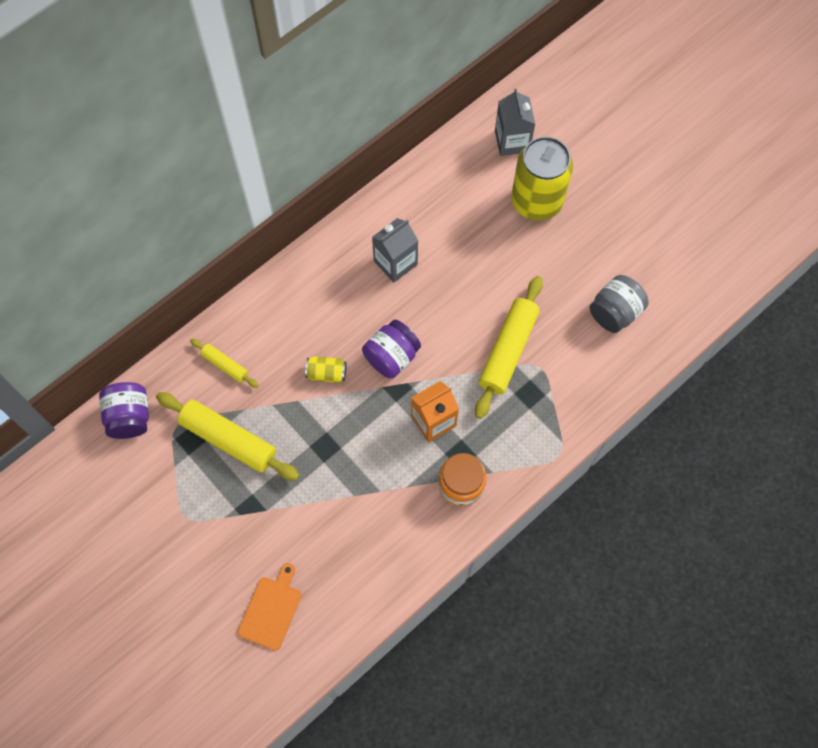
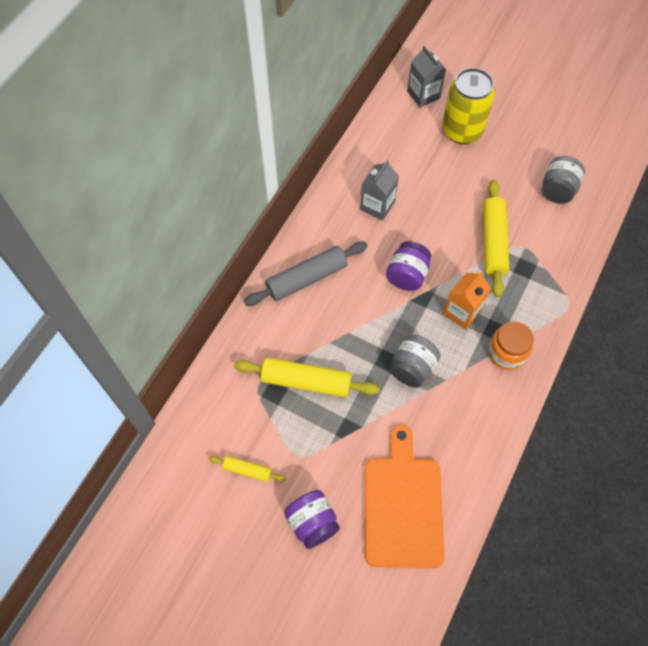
camera: 20 degrees left, 5 degrees down
purple jar [99,382,149,439] -> purple jar moved to [284,490,340,549]
yellow rolling pin [190,339,259,388] -> yellow rolling pin moved to [209,456,286,482]
orange cutting board [238,563,302,651] -> orange cutting board [365,424,444,568], size x1.89
yellow can [305,356,347,383] -> none
none -> grey rolling pin [244,242,367,306]
none -> grey jar [389,335,440,388]

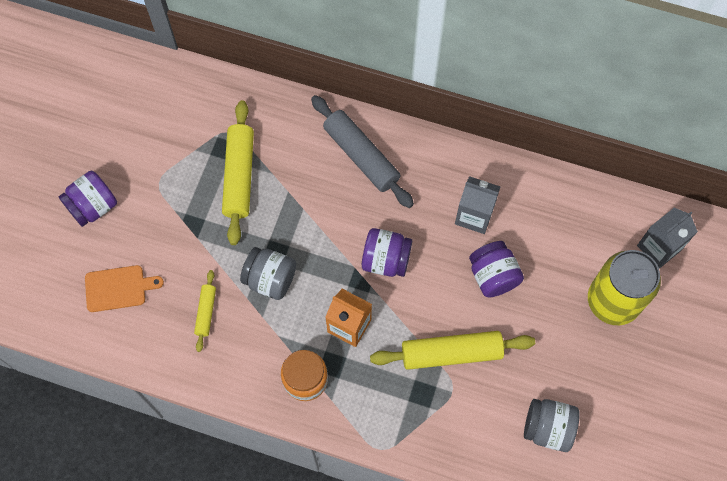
camera: 80 degrees right, 5 degrees up
yellow rolling pin [209,456,286,482] -> yellow rolling pin moved to [194,270,216,352]
orange cutting board [365,424,444,568] -> orange cutting board [85,265,164,312], size x0.53
none -> purple jar [469,241,524,297]

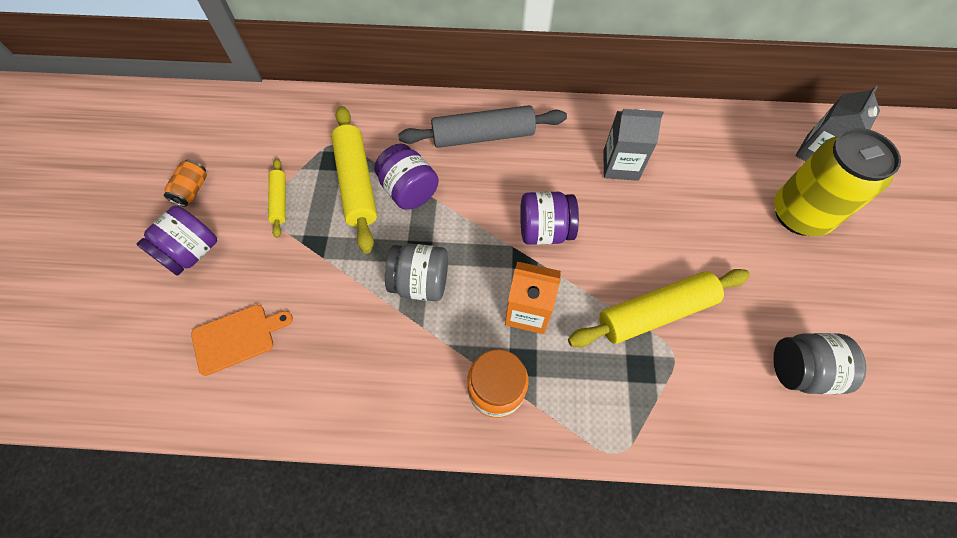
camera: 15 degrees left, 5 degrees down
yellow rolling pin [194,270,216,352] -> yellow rolling pin moved to [268,158,286,238]
grey rolling pin [311,95,414,208] -> grey rolling pin turned 45 degrees counterclockwise [398,105,567,148]
purple jar [469,241,524,297] -> purple jar moved to [374,144,439,210]
none -> orange can [164,160,207,207]

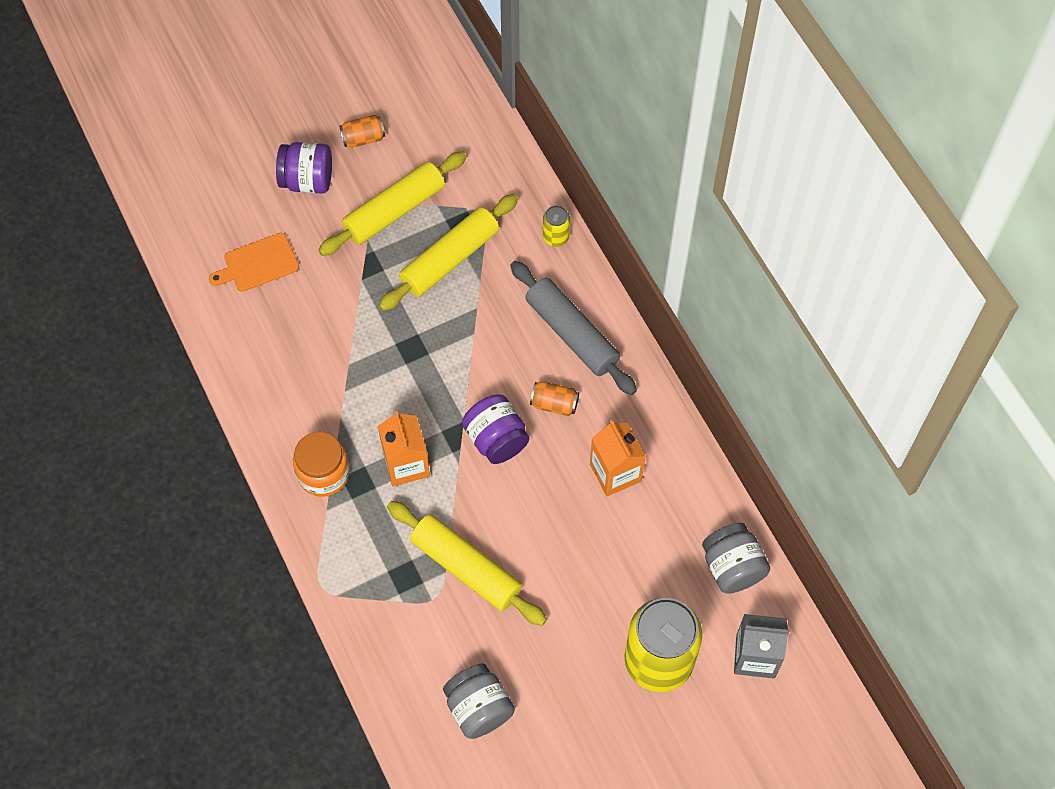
camera: 60 degrees right, 0 degrees up
orange cutting board [191,305,293,376] -> orange cutting board turned 120 degrees clockwise [209,233,299,292]
yellow rolling pin [268,158,286,238] -> yellow rolling pin [318,151,467,256], size x1.92
purple jar [374,144,439,210] -> none
grey jar [385,243,448,301] -> grey jar moved to [702,523,770,594]
grey carton [603,109,664,181] -> orange carton [590,420,646,496]
none -> orange can [530,381,579,416]
none -> yellow can [543,205,570,247]

